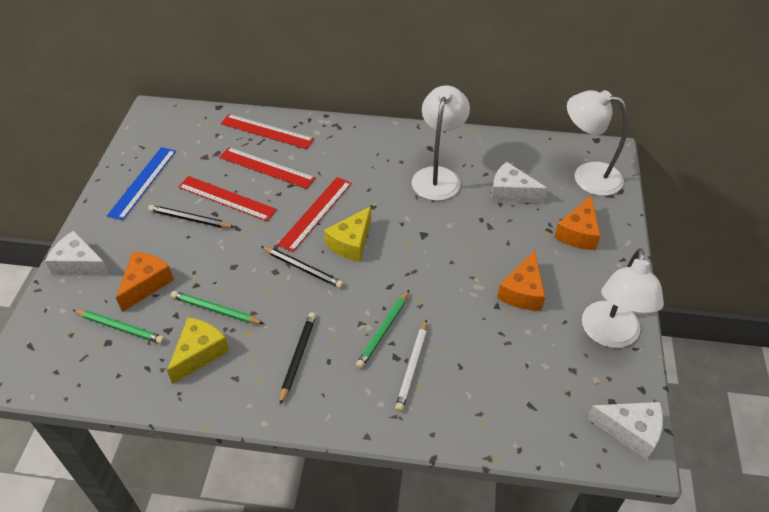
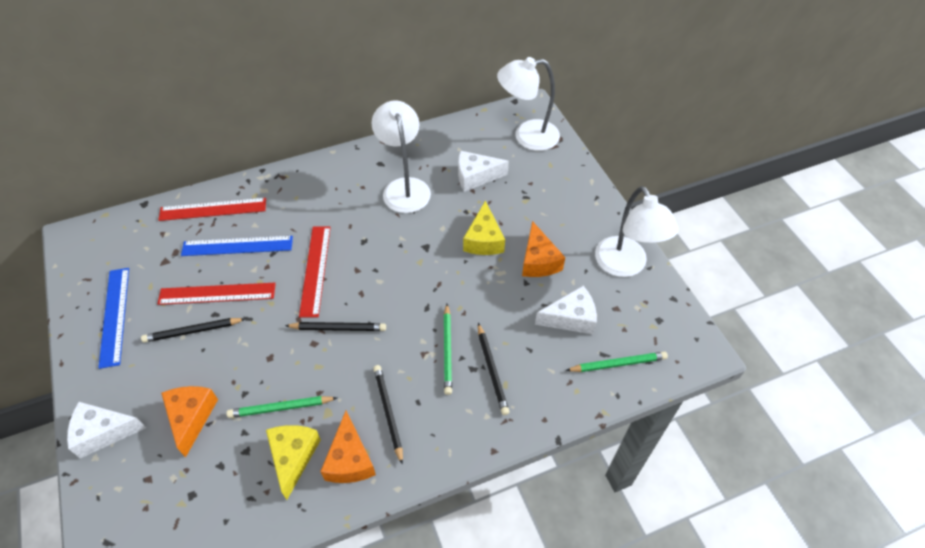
camera: 30 degrees left, 5 degrees up
green pencil [73,310,165,344] -> green pencil moved to [565,352,668,372]
red ruler [219,147,316,189] -> blue ruler [181,236,293,256]
yellow cheese [324,206,371,262] -> yellow cheese moved to [463,201,505,255]
white pencil [395,319,427,412] -> black pencil [478,323,510,415]
orange cheese [554,196,600,250] -> orange cheese moved to [320,411,376,483]
white cheese [587,402,663,460] -> white cheese moved to [535,286,597,334]

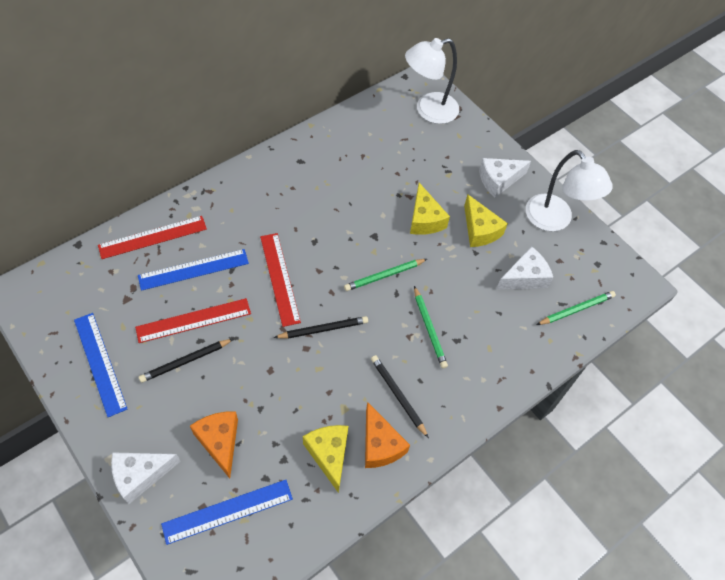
camera: 20 degrees left, 5 degrees up
green pencil [226,396,337,418] -> green pencil moved to [344,259,427,291]
white lamp [372,100,431,213] -> none
white cheese [458,151,509,192] -> white cheese moved to [479,158,531,198]
black pencil [478,323,510,415] -> none
orange cheese [522,221,565,277] -> yellow cheese [464,195,508,247]
none -> blue ruler [161,480,293,545]

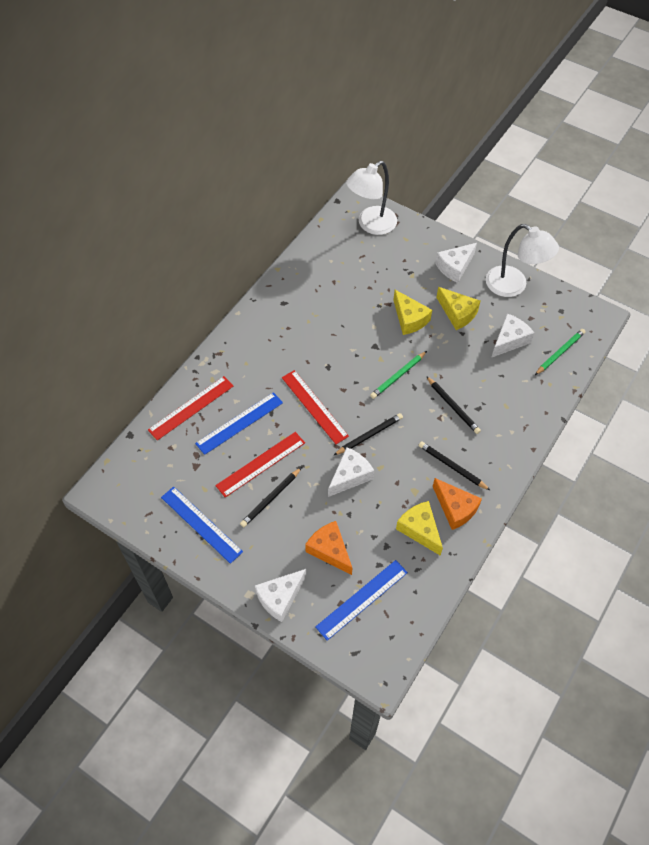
camera: 15 degrees left, 0 degrees up
green pencil [414,286,448,369] -> black pencil [426,376,481,434]
none -> white cheese [328,447,374,497]

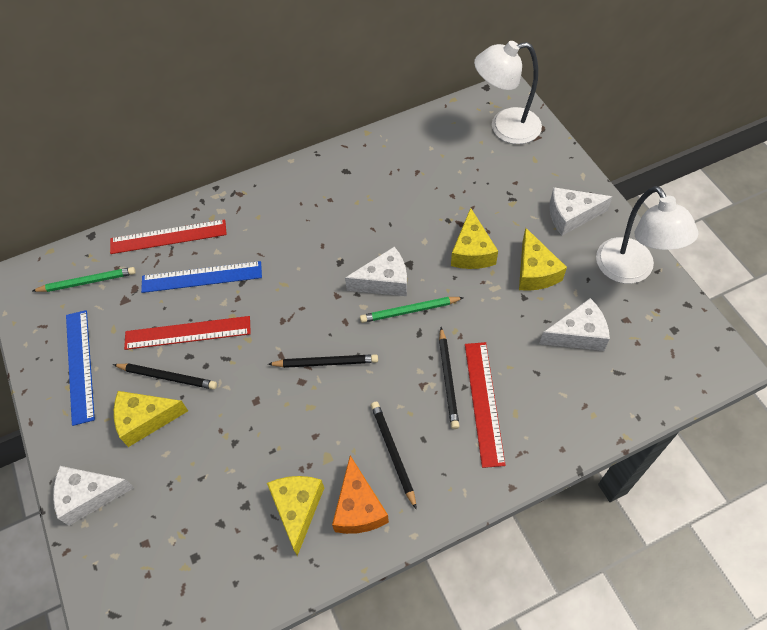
camera: 35 degrees right, 0 degrees up
black pencil [240,467,302,527] -> black pencil turned 150 degrees counterclockwise [113,363,217,390]
red ruler [282,370,349,444] -> red ruler moved to [465,342,506,468]
orange cheese [305,521,352,575] -> none
blue ruler [315,560,408,641] -> none
white cheese [328,447,374,497] -> white cheese moved to [345,247,407,296]
green pencil [535,329,586,375] -> green pencil moved to [32,267,136,292]
none -> yellow cheese [114,391,188,447]

